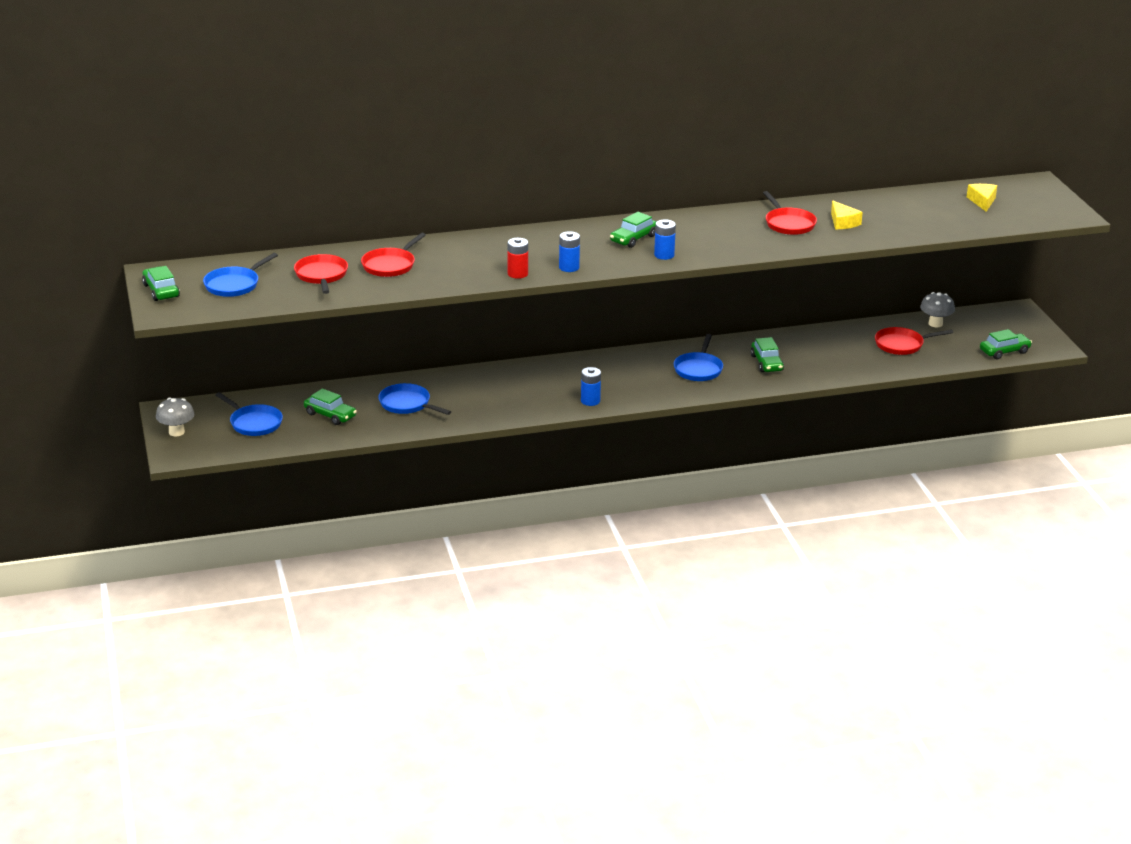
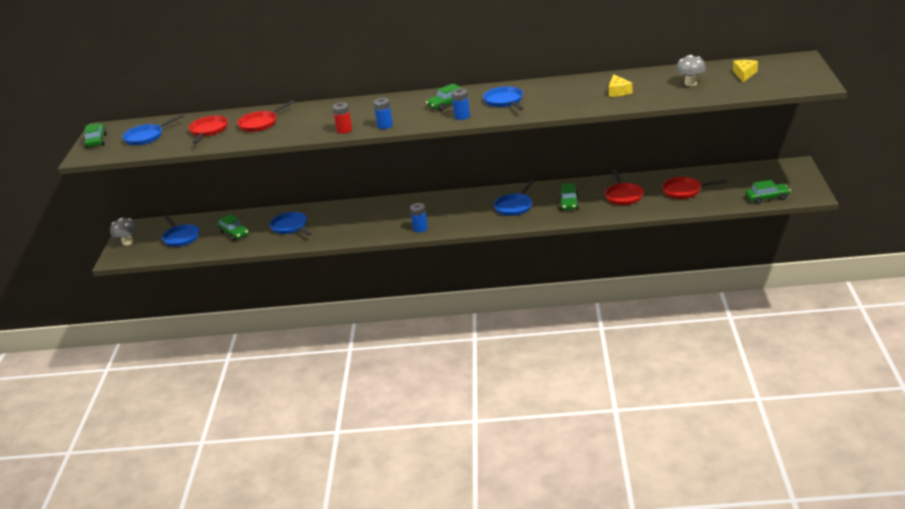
camera: 20 degrees right, 0 degrees up
red pan [763,191,817,235] -> red pan moved to [605,169,644,205]
grey mushroom [920,292,955,327] -> grey mushroom moved to [676,55,706,86]
none -> blue pan [483,86,524,110]

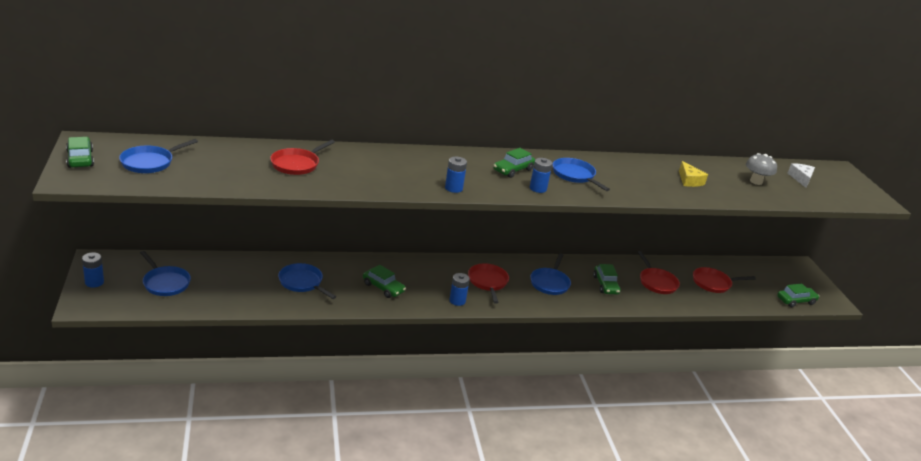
camera: 20 degrees left, 0 degrees up
grey mushroom [110,218,138,245] -> blue battery [82,252,104,288]
red pan [189,116,228,144] -> red pan moved to [468,263,509,304]
green car [217,214,249,241] -> green car moved to [363,265,406,298]
red battery [332,102,352,134] -> none
yellow cheese [733,60,758,82] -> white cheese [788,163,815,188]

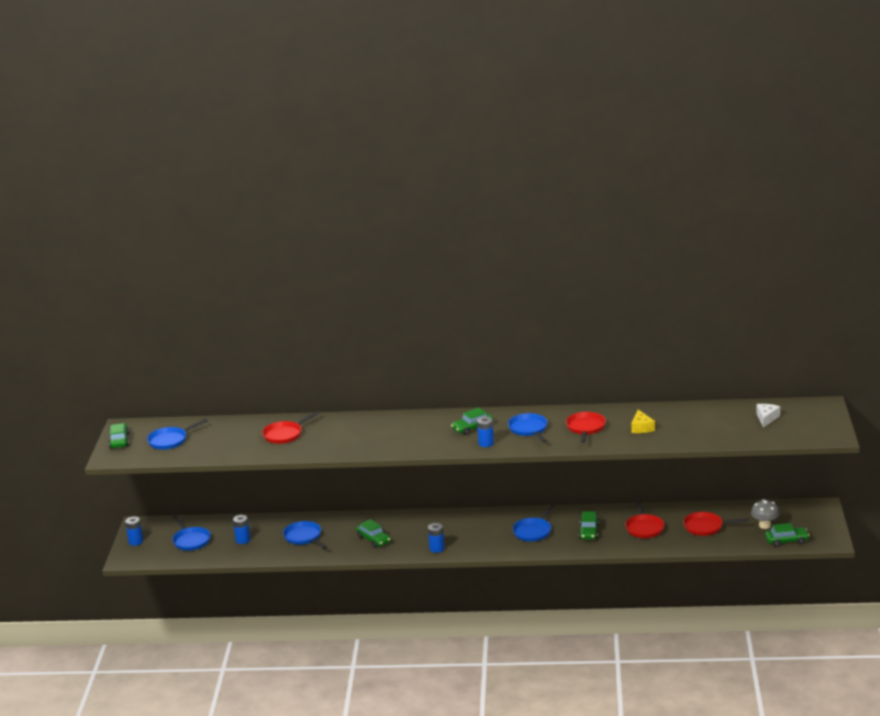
camera: 20 degrees right, 5 degrees down
blue battery [445,157,467,193] -> blue battery moved to [233,515,250,544]
red pan [468,263,509,304] -> red pan moved to [566,412,606,443]
grey mushroom [746,153,777,185] -> grey mushroom moved to [751,499,780,529]

